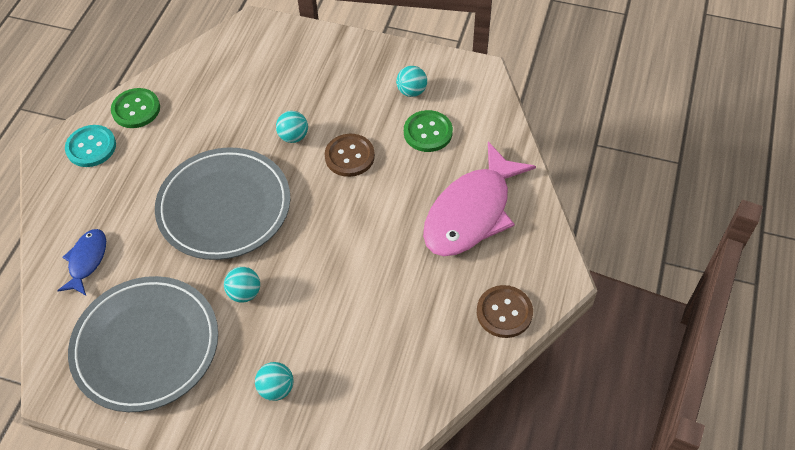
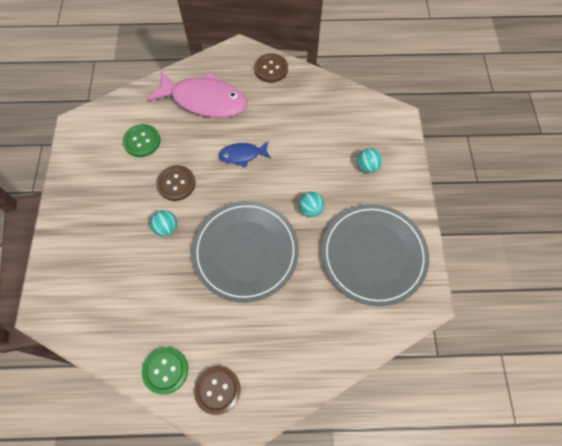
camera: 110 degrees left, 10 degrees up
blue fish [57,229,106,295] -> blue fish moved to [218,142,271,167]
turquoise button [65,125,116,167] -> brown button [194,366,241,415]
turquoise ball [396,66,427,97] -> none

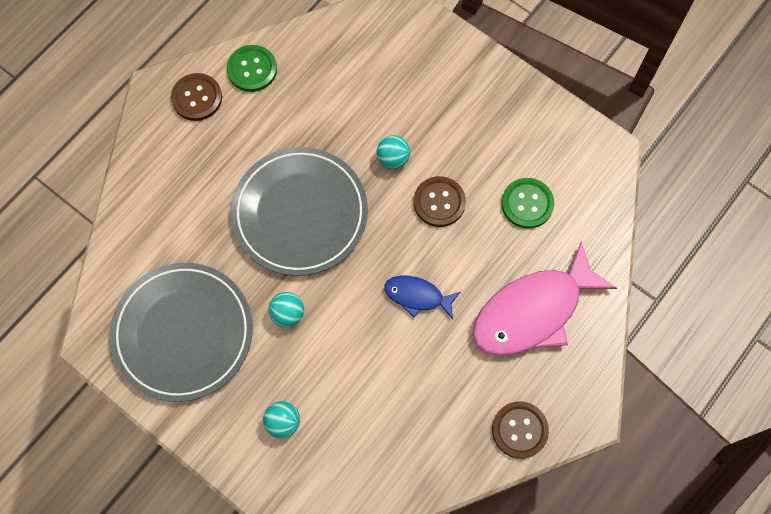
camera: 130 degrees right, 5 degrees up
blue fish [218,142,271,167] -> blue fish turned 105 degrees counterclockwise [384,276,460,319]

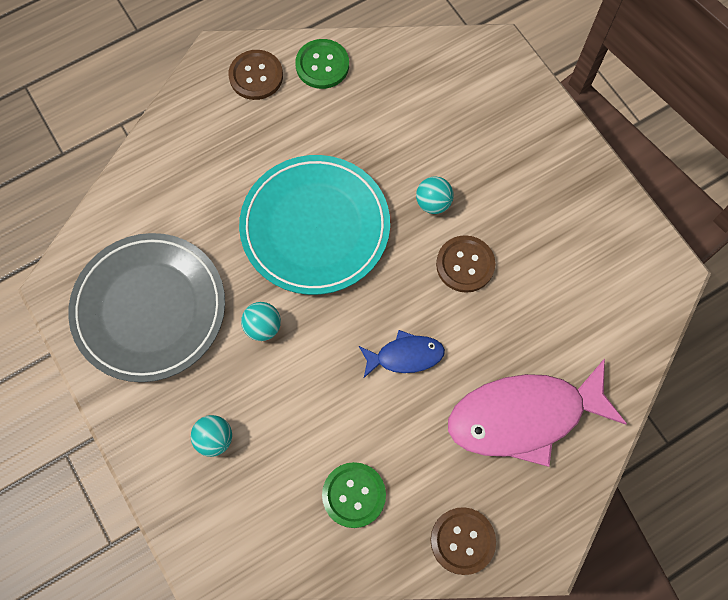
camera: 20 degrees right, 0 degrees up
grey plate [231,147,368,276] -> turquoise plate [239,155,390,295]
blue fish [384,276,460,319] -> blue fish turned 135 degrees clockwise [359,330,445,378]
green button [501,178,554,229] -> green button moved to [322,462,386,528]

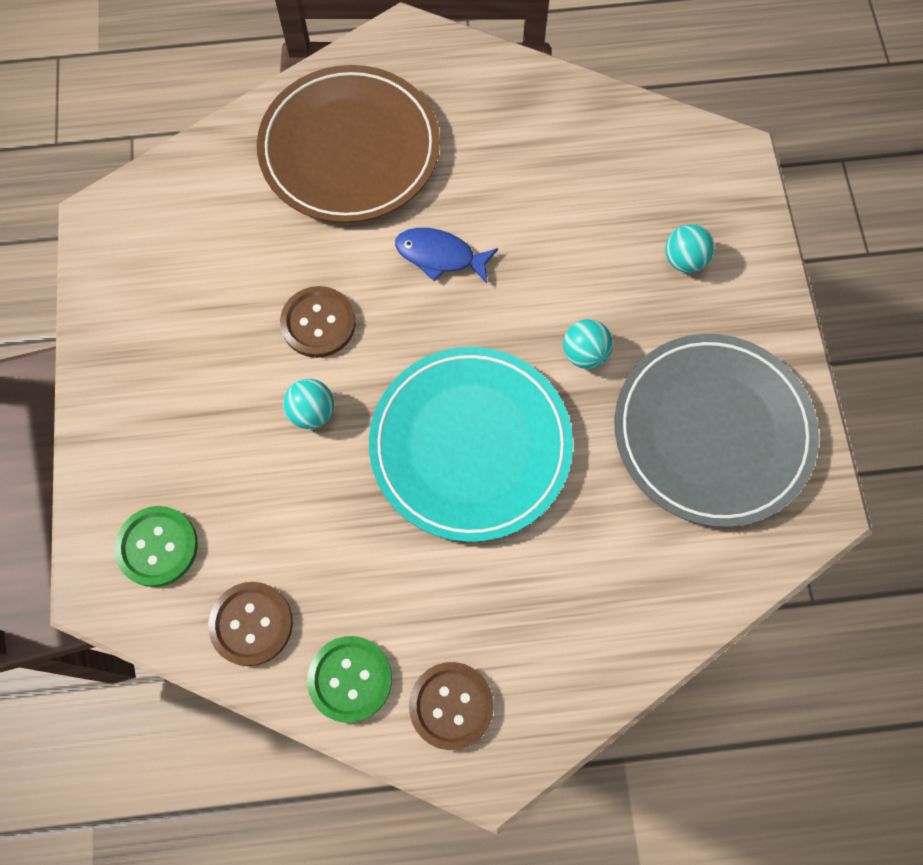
camera: 155 degrees left, 0 degrees up
green button [322,462,386,528] -> green button moved to [114,506,198,587]
brown button [431,507,496,575] -> brown button moved to [208,582,293,666]
pink fish [448,359,627,467] -> brown plate [257,65,440,223]

